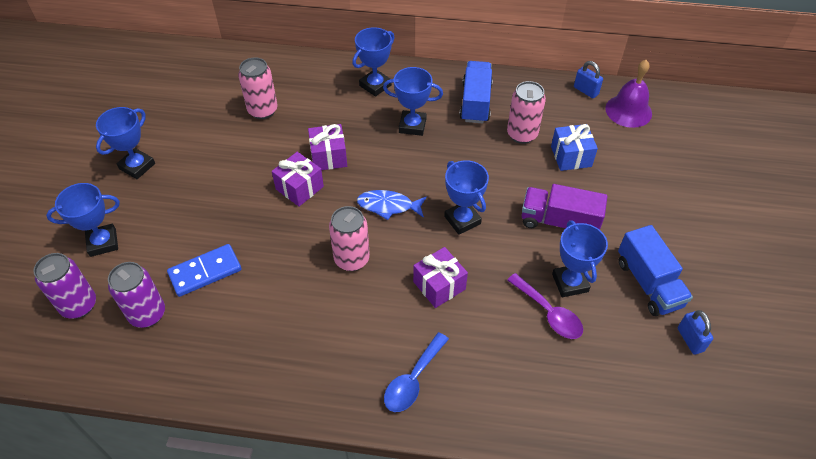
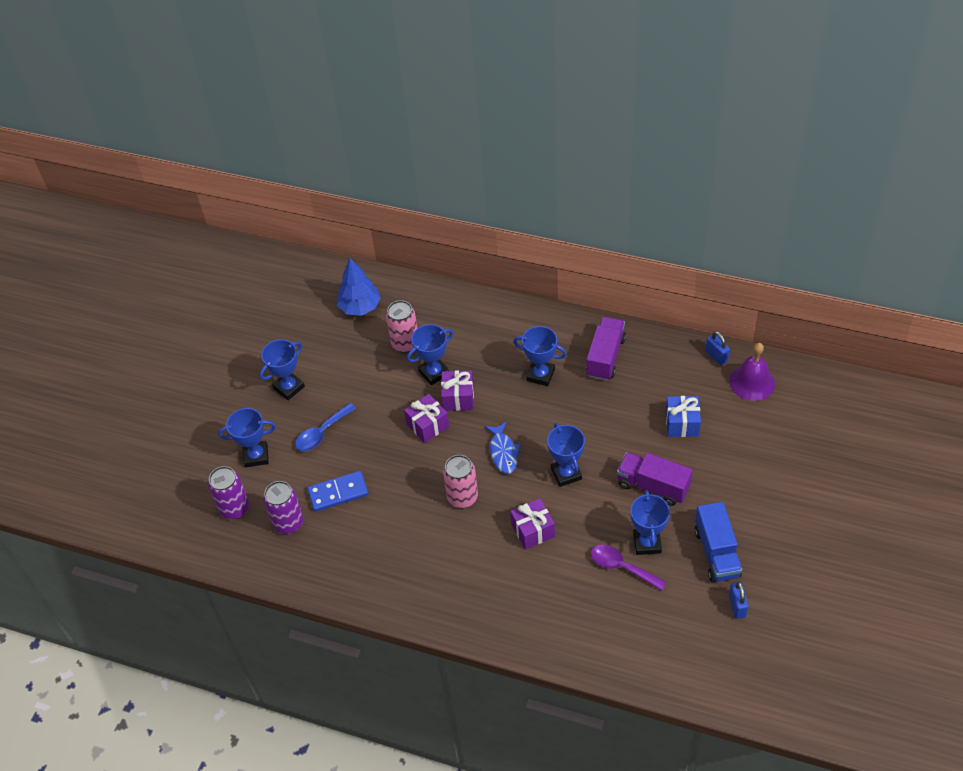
camera: 15 degrees right, 0 degrees up
blue trophy [352,27,395,97] -> blue trophy moved to [407,324,453,385]
blue fish [357,190,427,220] -> blue fish turned 120 degrees counterclockwise [485,422,521,474]
blue spoon [384,332,449,412] -> blue spoon moved to [295,403,356,451]
blue truck [459,61,493,123] -> purple truck [586,317,626,381]
pink can [507,81,546,144] -> none
purple spoon [507,273,583,339] -> purple spoon turned 150 degrees clockwise [590,544,667,591]
none -> blue tree [337,258,381,316]

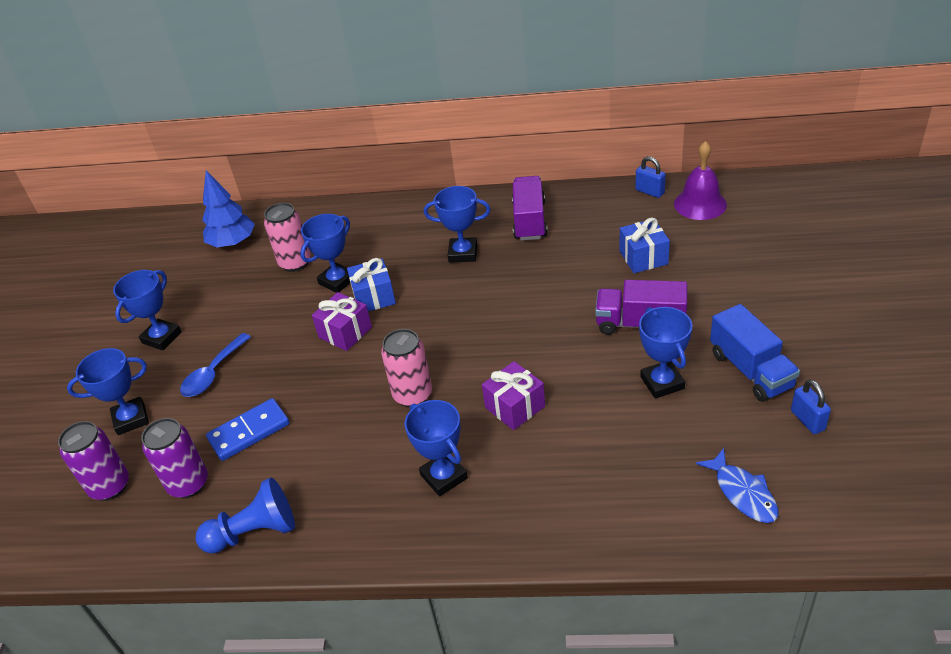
camera: 15 degrees left, 10 degrees down
purple gift [441,370,474,411] -> blue gift [347,258,396,311]
blue fish [485,422,521,474] -> blue fish moved to [696,448,779,523]
blue trophy [547,423,585,487] -> blue trophy moved to [405,400,468,496]
purple spoon [590,544,667,591] -> none
none -> blue pawn [196,477,295,554]

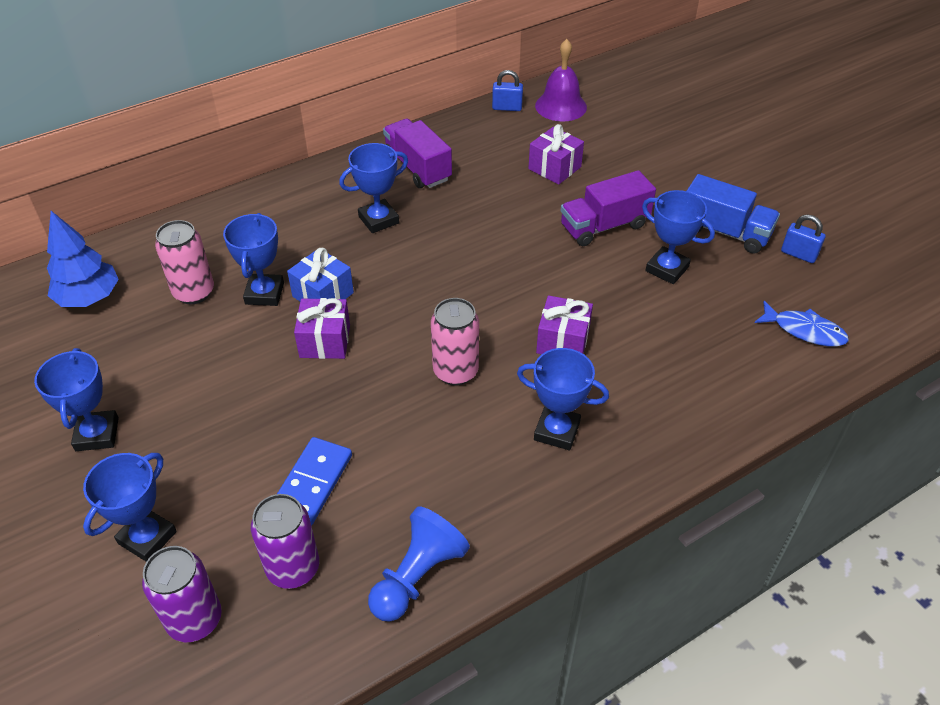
camera: 40 degrees left, 5 degrees up
blue spoon [180,333,251,397] -> none
blue gift [620,218,670,273] -> purple gift [528,124,584,185]

